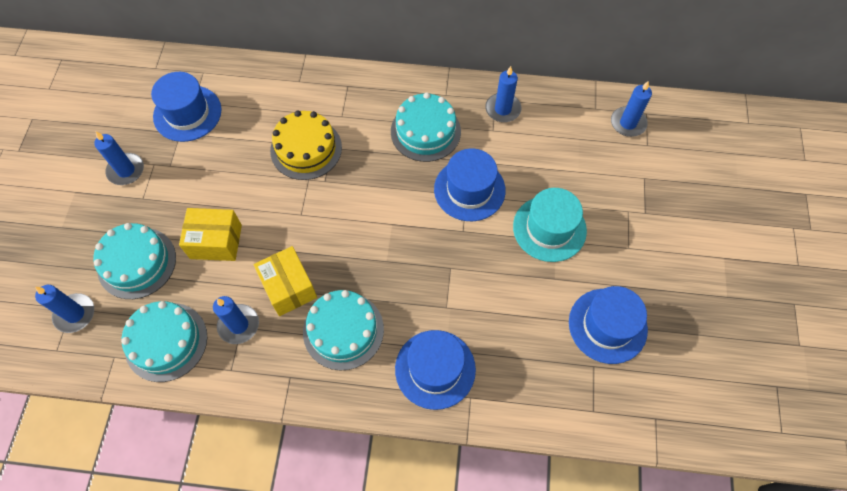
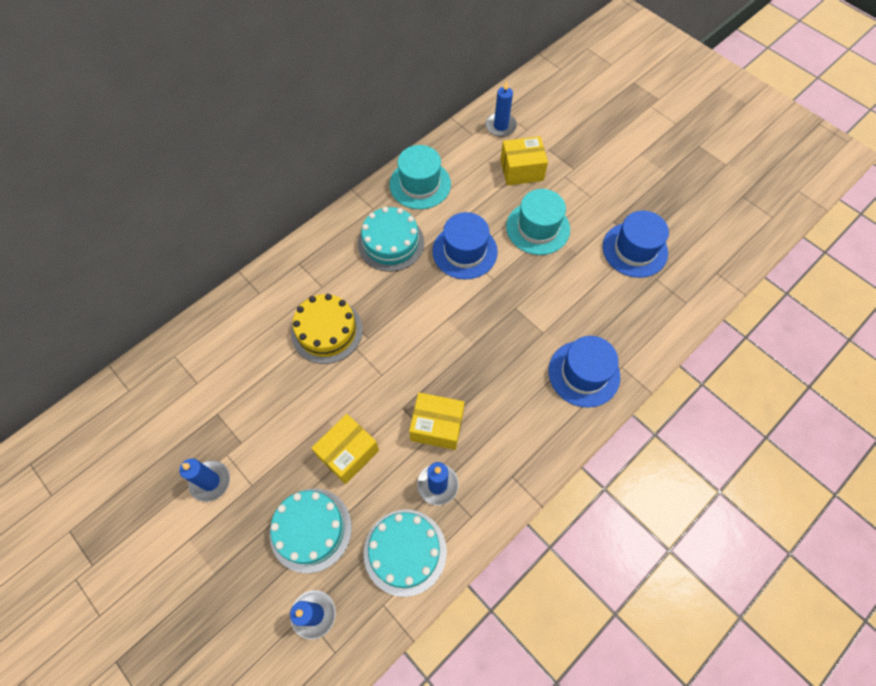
camera: 50 degrees left, 0 degrees up
blue hat [151,72,222,142] -> none
turquoise cake [303,290,384,370] -> none
blue candle [485,66,521,122] -> turquoise hat [389,145,451,209]
none -> yellow box [500,136,548,186]

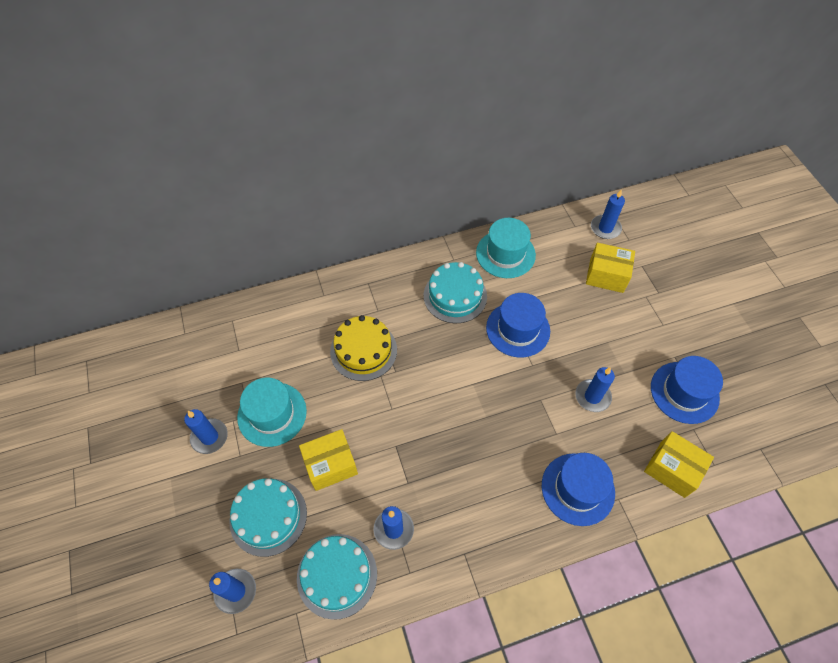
camera: 25 degrees right, 5 degrees down
yellow box [409,393,465,450] -> yellow box moved to [644,431,714,498]
turquoise hat [506,189,570,255] -> turquoise hat moved to [237,378,307,447]
none -> blue candle [575,367,615,412]

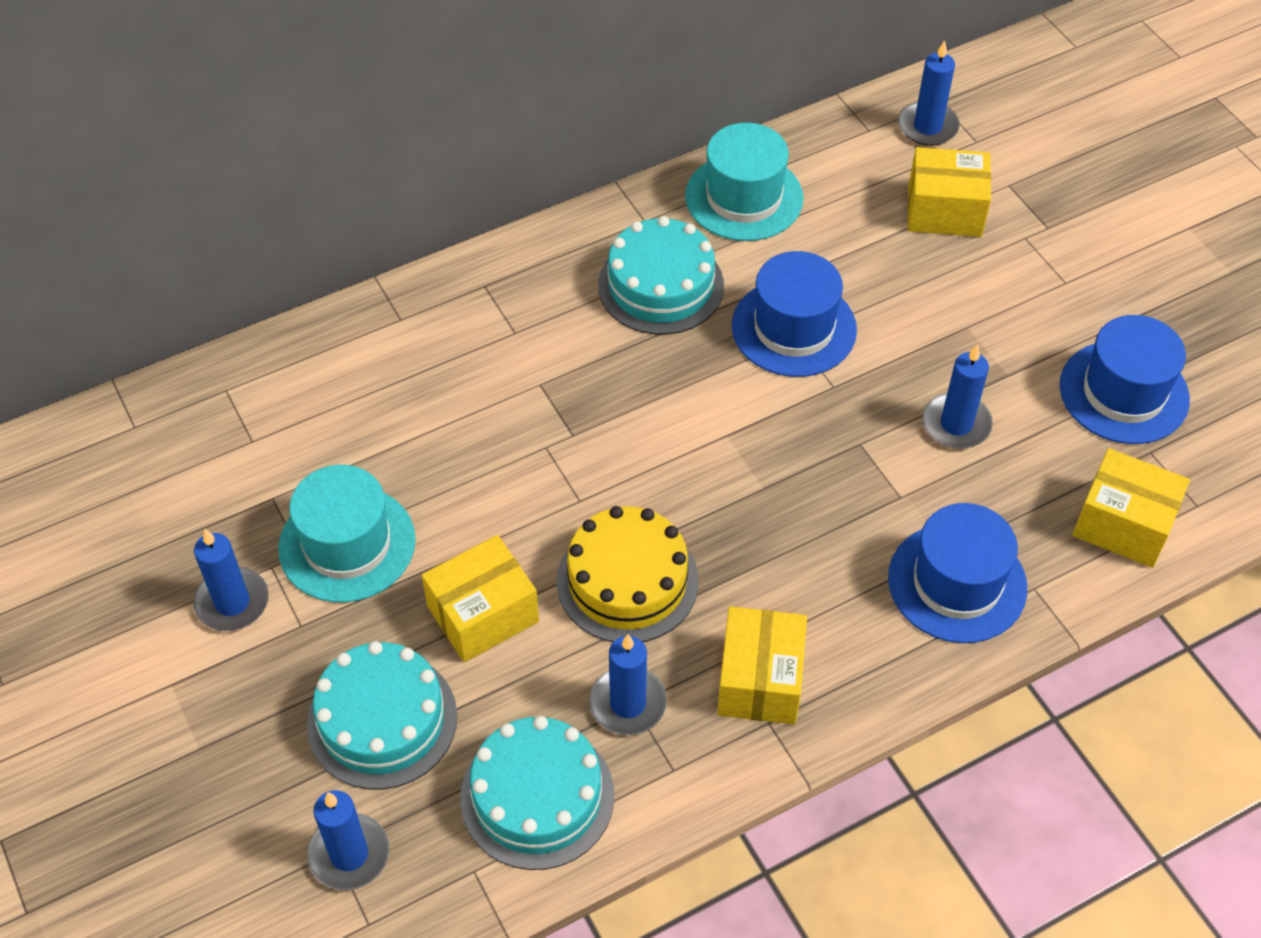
camera: 10 degrees left, 5 degrees down
yellow cake [330,315,397,381] -> yellow cake moved to [557,506,699,642]
none -> yellow box [717,606,807,724]

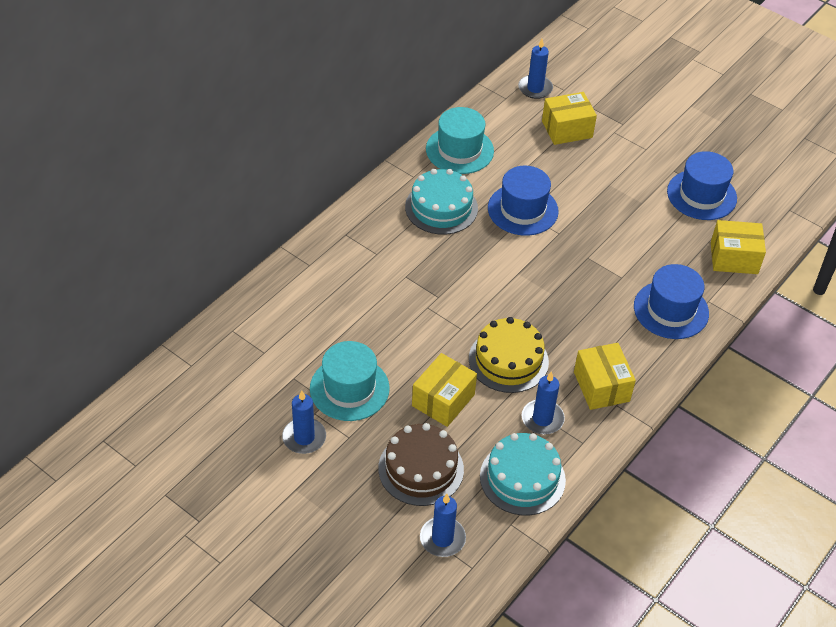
camera: 25 degrees left, 5 degrees down
turquoise cake [307,641,457,789] -> brown cake [378,423,464,506]
blue candle [923,344,993,449] -> none

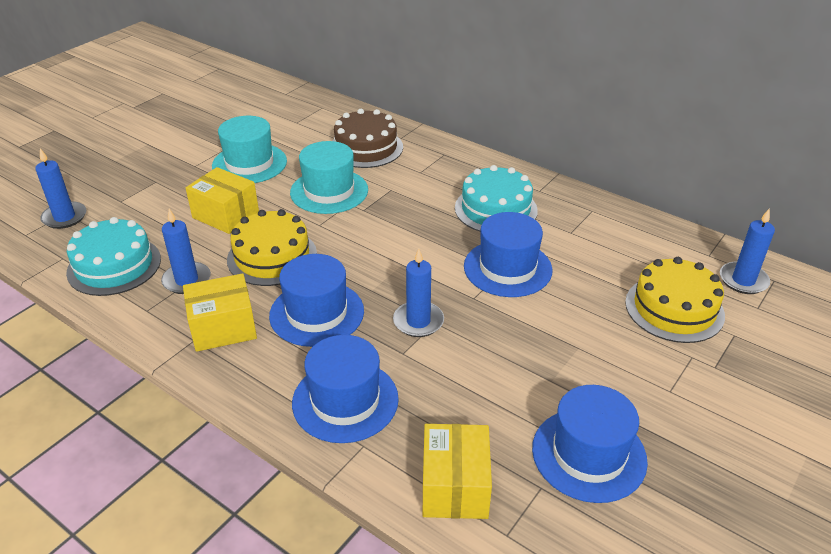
camera: 90 degrees right, 10 degrees down
blue candle [282,390,326,454] -> blue candle moved to [393,249,444,337]
brown cake [378,423,464,506] -> brown cake moved to [332,109,403,168]
turquoise hat [426,107,494,174] -> turquoise hat moved to [290,141,368,214]
yellow box [542,92,597,145] -> yellow cake [625,257,725,343]
none -> blue hat [269,254,364,347]

